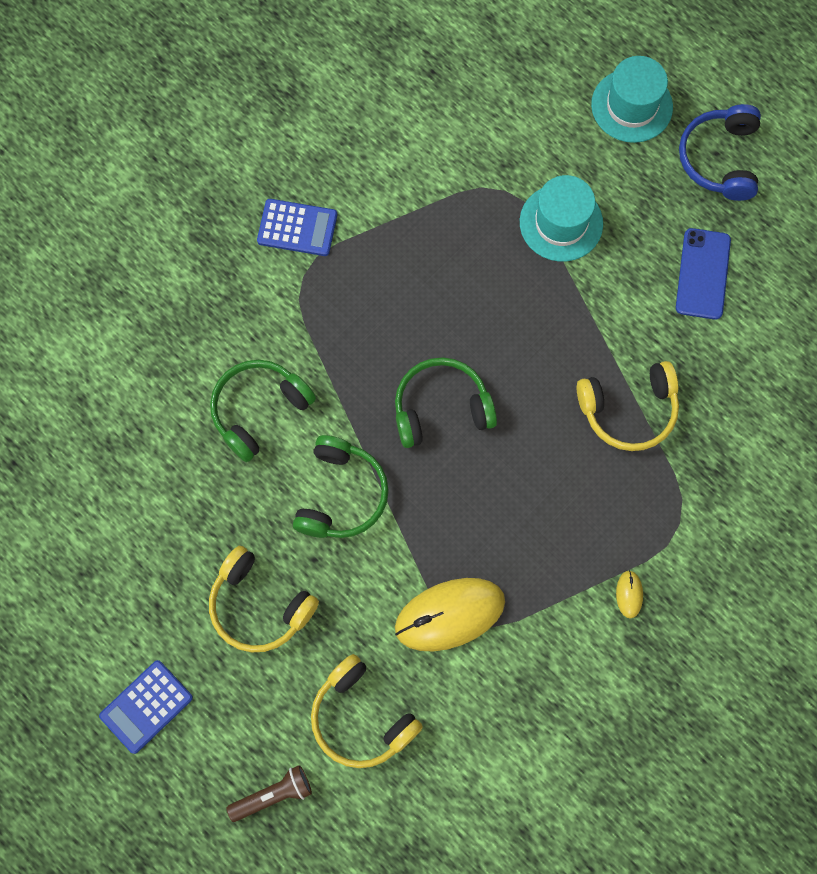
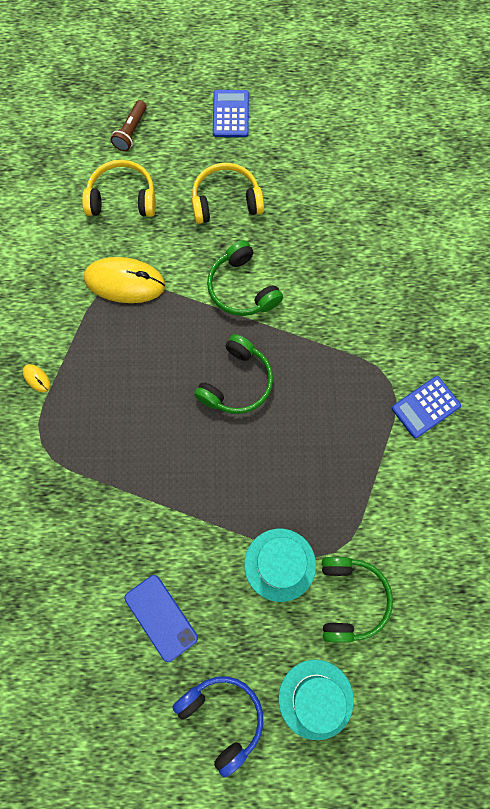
camera: 135 degrees right, 0 degrees up
green headphones [210,360,316,462] -> green headphones moved to [322,557,393,643]
yellow mouse [395,578,505,651] -> yellow mouse turned 75 degrees clockwise [84,257,165,303]
yellow headphones [577,361,679,451] -> none

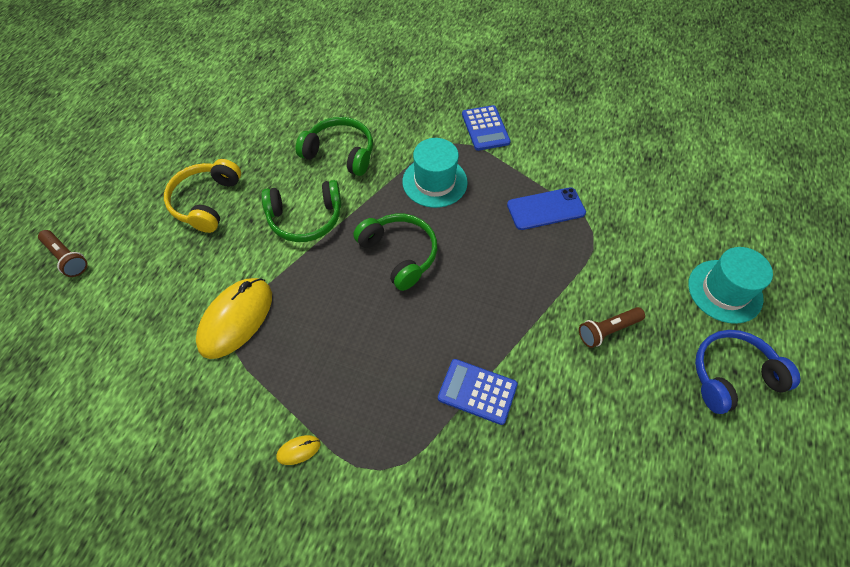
camera: 70 degrees left, 15 degrees down
yellow headphones [82,160,156,217] -> none
blue phone [124,575,198,662] -> blue phone moved to [507,187,586,230]
blue calculator [213,90,249,137] -> blue calculator moved to [438,359,518,425]
turquoise hat [244,529,316,602] -> turquoise hat moved to [402,138,468,208]
green headphones [322,557,393,643] -> green headphones moved to [296,117,373,176]
none -> brown flashlight [579,307,645,348]

